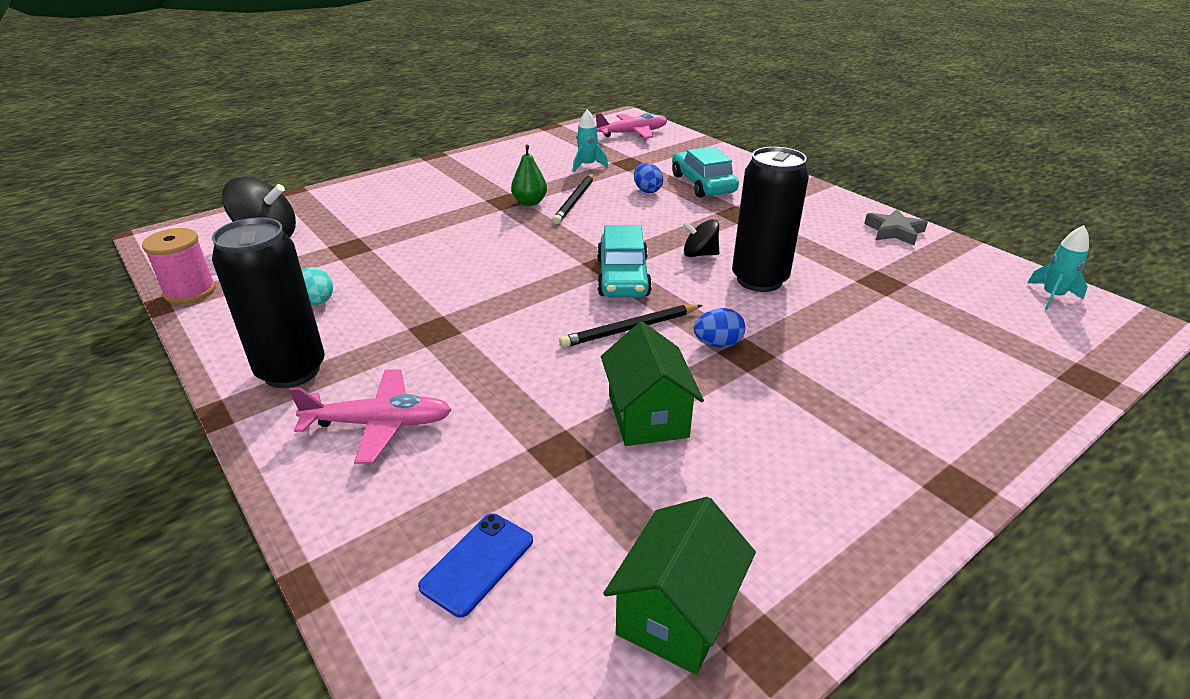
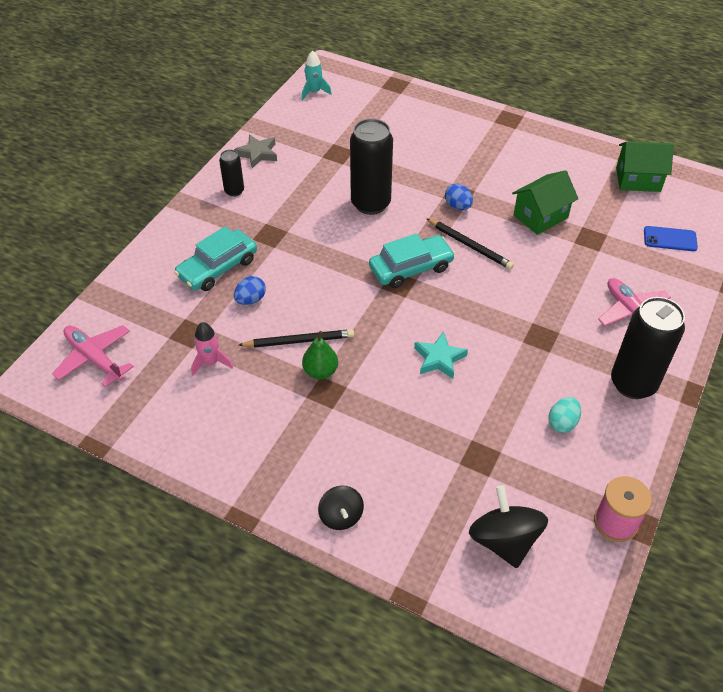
camera: 115 degrees left, 15 degrees up
turquoise rocket [573,109,608,172] -> pink rocket [191,322,233,376]
black spinning top [682,219,719,257] -> black spinning top moved to [318,485,364,530]
none -> black can [219,150,244,197]
none -> turquoise star [414,331,468,379]

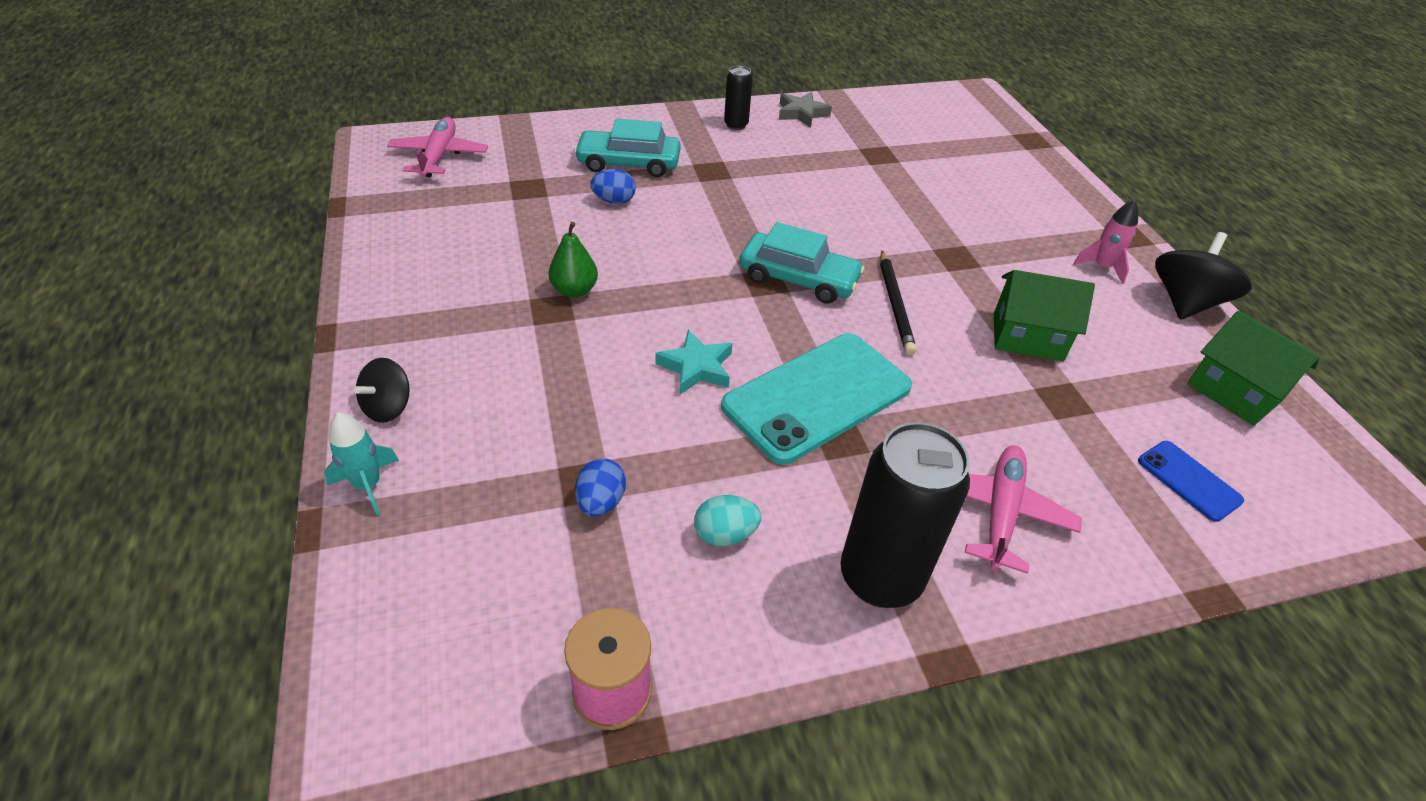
camera: 45 degrees right, 5 degrees down
pink rocket [191,322,233,376] -> pink rocket moved to [1073,200,1139,284]
black pencil [239,329,354,348] -> none
turquoise rocket [302,50,332,101] -> turquoise rocket moved to [324,412,399,515]
black can [350,119,393,215] -> none
blue egg [445,184,473,210] -> blue egg moved to [575,458,626,517]
black spinning top [469,485,548,568] -> black spinning top moved to [1155,232,1252,320]
none -> turquoise phone [721,333,912,465]

